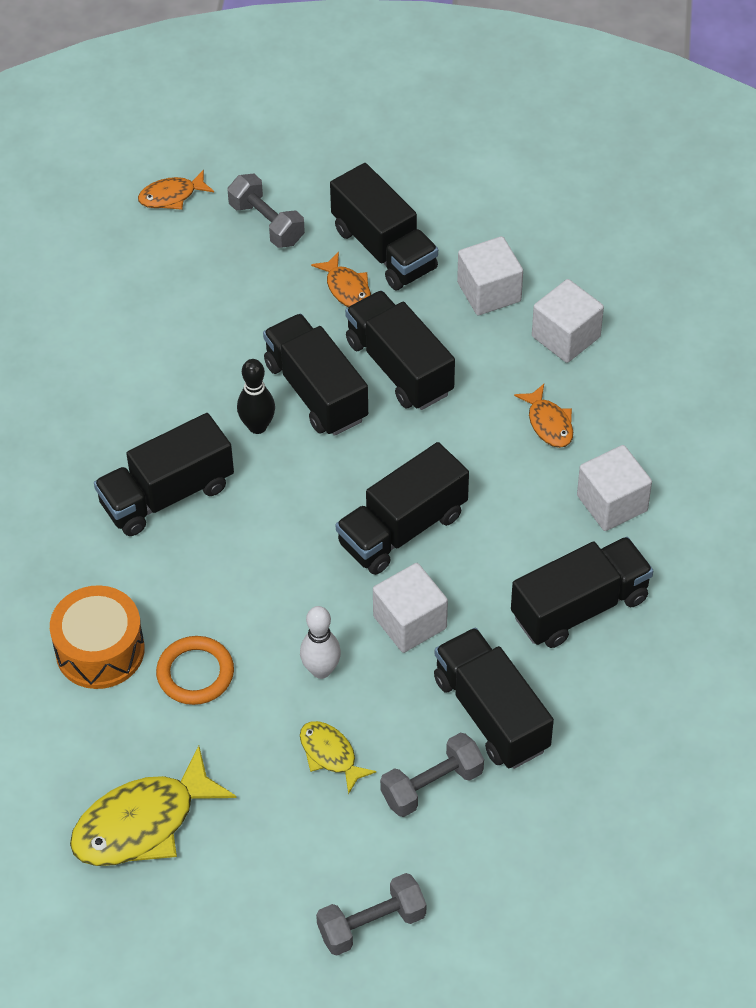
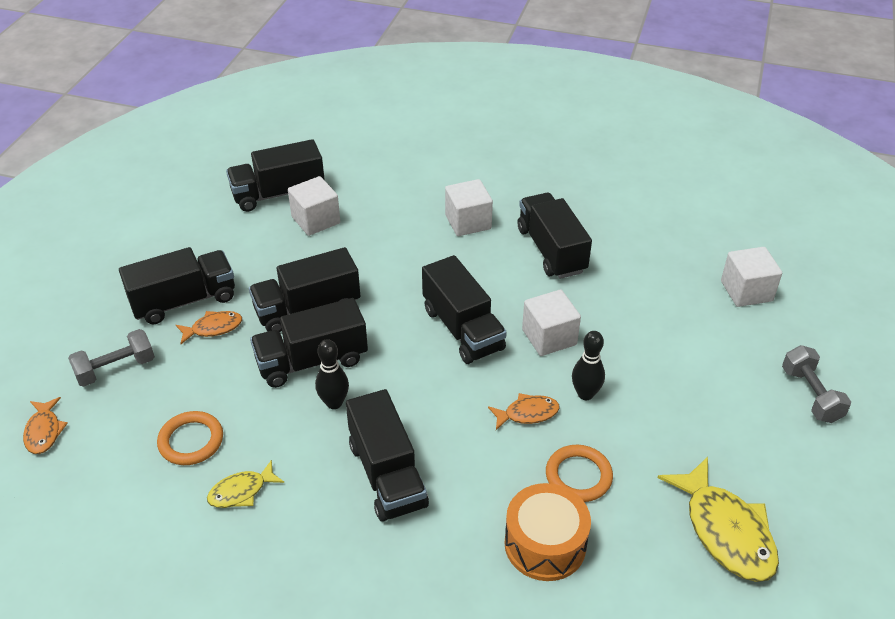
camera: 80 degrees left, 10 degrees down
white bowling pin [300,606,341,679] -> black bowling pin [572,331,605,400]
yellow fish [300,721,377,794] -> yellow fish moved to [207,460,284,508]
grey dumbbell [380,733,484,817] -> none
black truck [434,628,554,769] -> black truck moved to [226,139,325,212]
white cube [457,236,523,315] -> white cube moved to [721,247,782,307]
orange fish [514,384,573,448] -> orange fish moved to [488,393,560,430]
none -> orange ring [157,411,223,465]

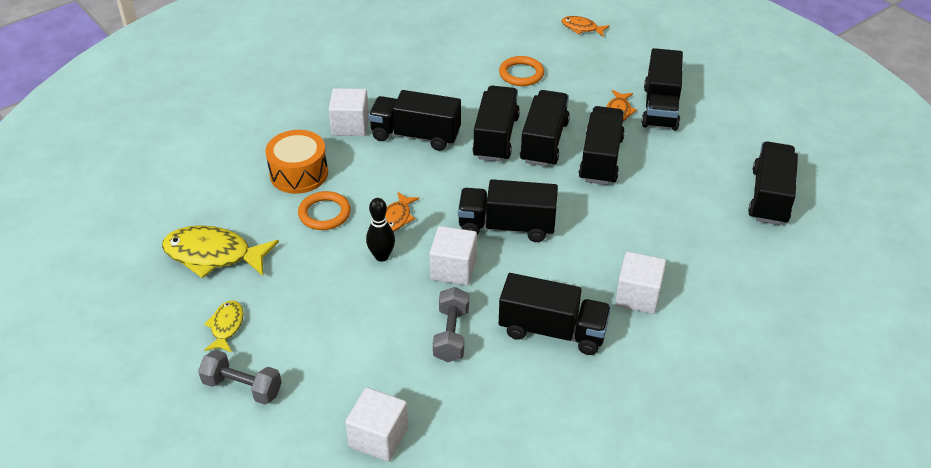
camera: 125 degrees right, 0 degrees up
grey dumbbell [68,329,155,387] -> grey dumbbell moved to [433,287,469,362]
yellow fish [207,460,284,508] -> yellow fish moved to [204,300,244,352]
white cube [288,176,340,236] -> white cube moved to [329,88,369,136]
black bowling pin [315,339,349,409] -> black truck [472,86,520,162]

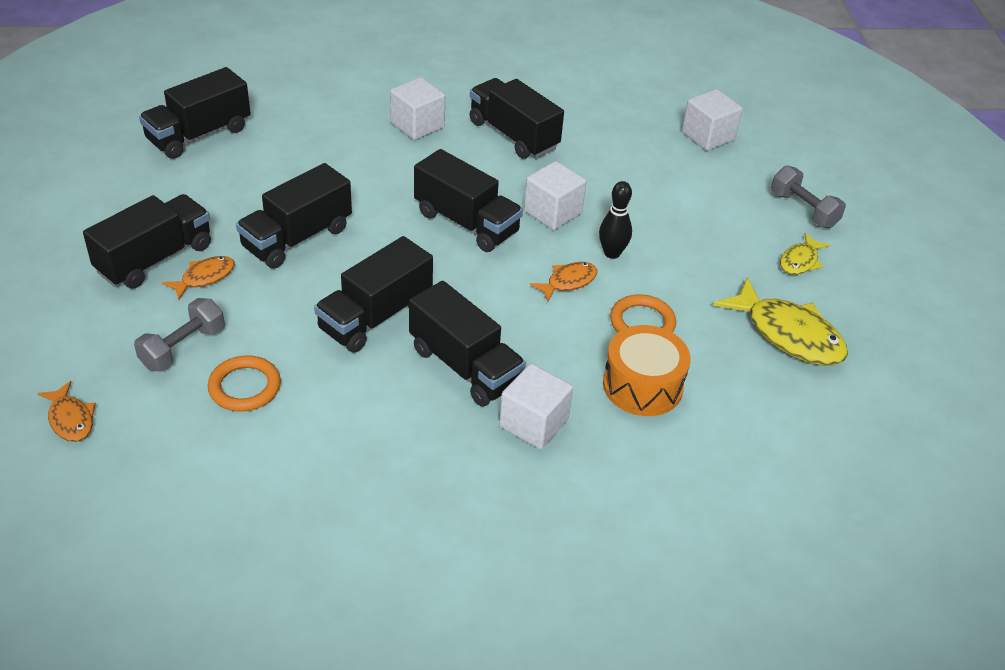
camera: 150 degrees left, 0 degrees up
grey dumbbell [433,287,469,362] -> grey dumbbell moved to [134,298,225,372]
black truck [520,90,570,167] -> none

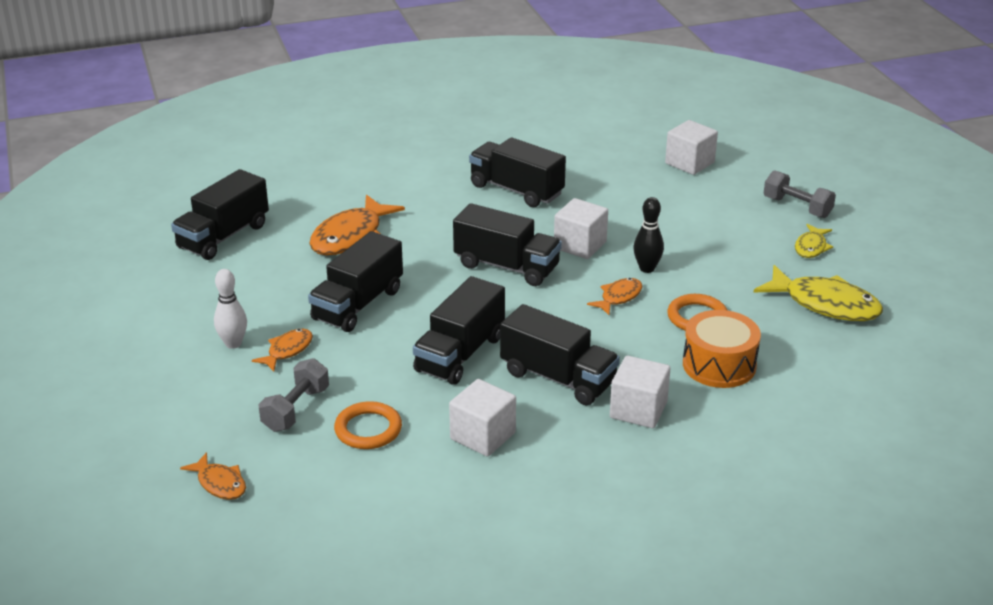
camera: 10 degrees left, 10 degrees down
black truck [83,194,211,289] -> white bowling pin [214,269,247,349]
white cube [390,77,445,140] -> white cube moved to [449,379,516,457]
none -> orange fish [309,194,405,255]

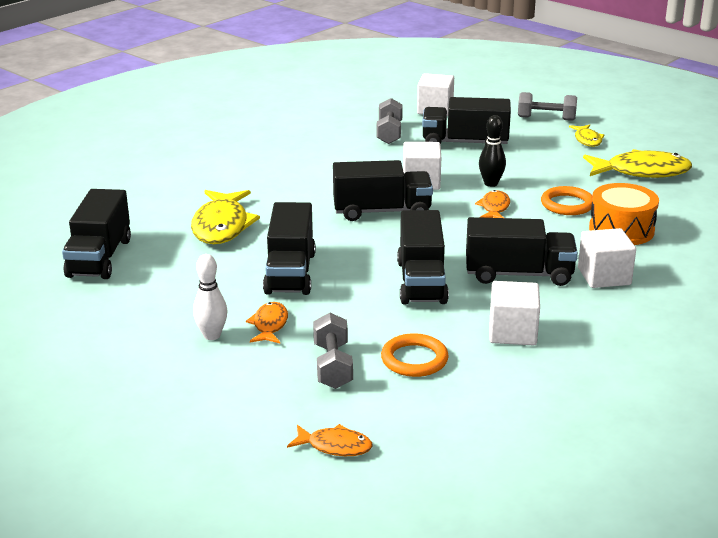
camera: 30 degrees left, 5 degrees down
orange fish [309,194,405,255] -> yellow fish [191,190,260,244]
black truck [469,138,566,207] -> black truck moved to [422,97,511,144]
none -> grey dumbbell [376,98,403,144]

